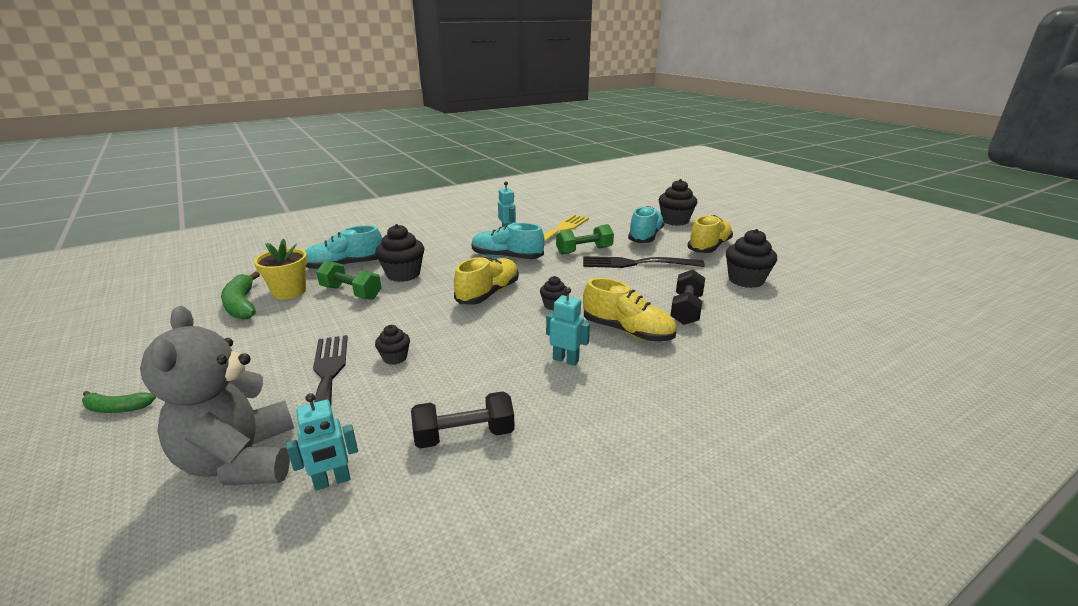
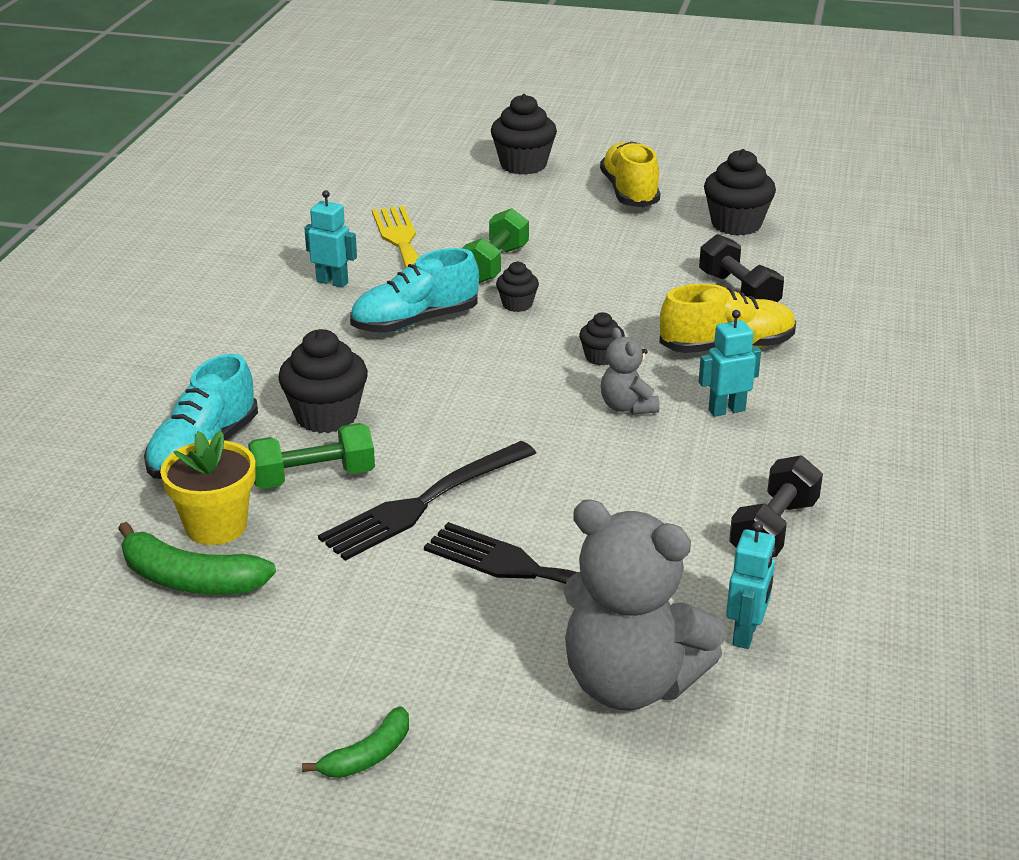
camera: 45 degrees left, 5 degrees up
black cupcake [375,325,410,365] -> black cupcake moved to [496,261,539,312]
yellow shoe [454,256,519,305] -> none
black fork [583,256,705,268] -> black fork moved to [318,441,536,561]
turquoise shoe [628,206,665,243] -> none
none -> grey teddy bear [601,327,660,415]

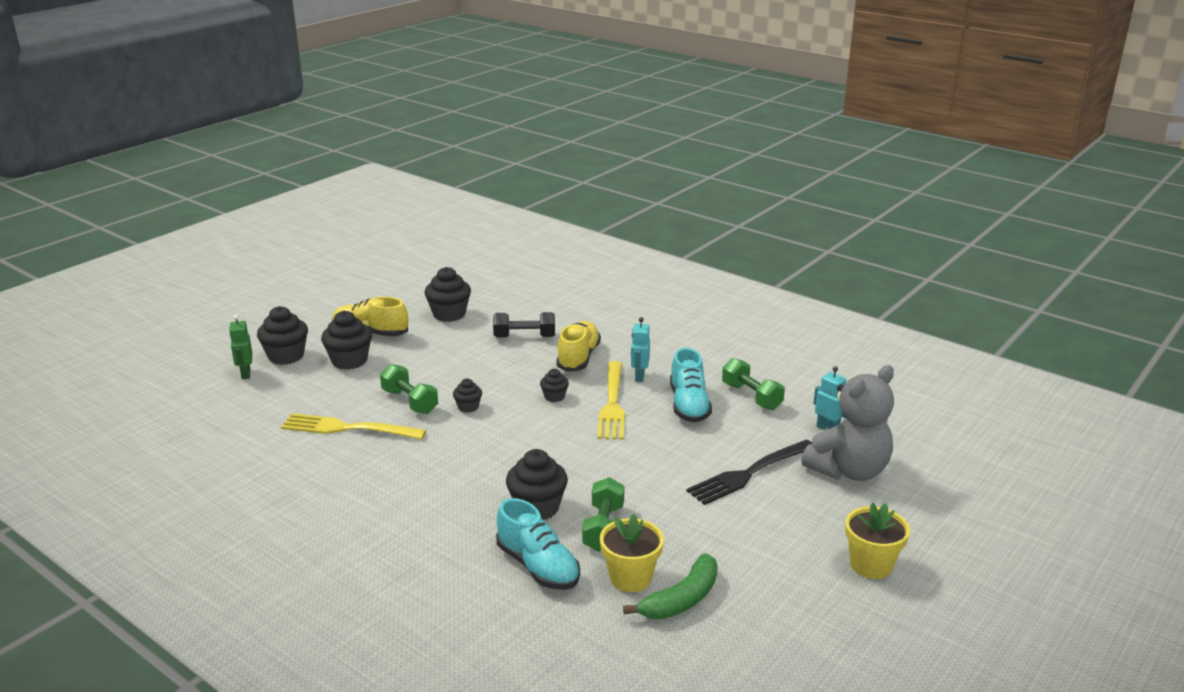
camera: 65 degrees left, 5 degrees down
green banana [302,706,409,778] -> yellow flower pot [845,502,910,579]
turquoise robot [304,190,357,288] -> none
black fork [318,441,536,561] -> none
turquoise shoe [350,248,479,333] -> turquoise shoe moved to [670,348,712,423]
grey teddy bear [601,327,660,415] -> yellow fork [598,361,625,440]
black dumbbell [729,455,823,557] -> green dumbbell [722,358,785,410]
none -> green robot [229,315,252,379]
none -> black cupcake [321,311,372,370]

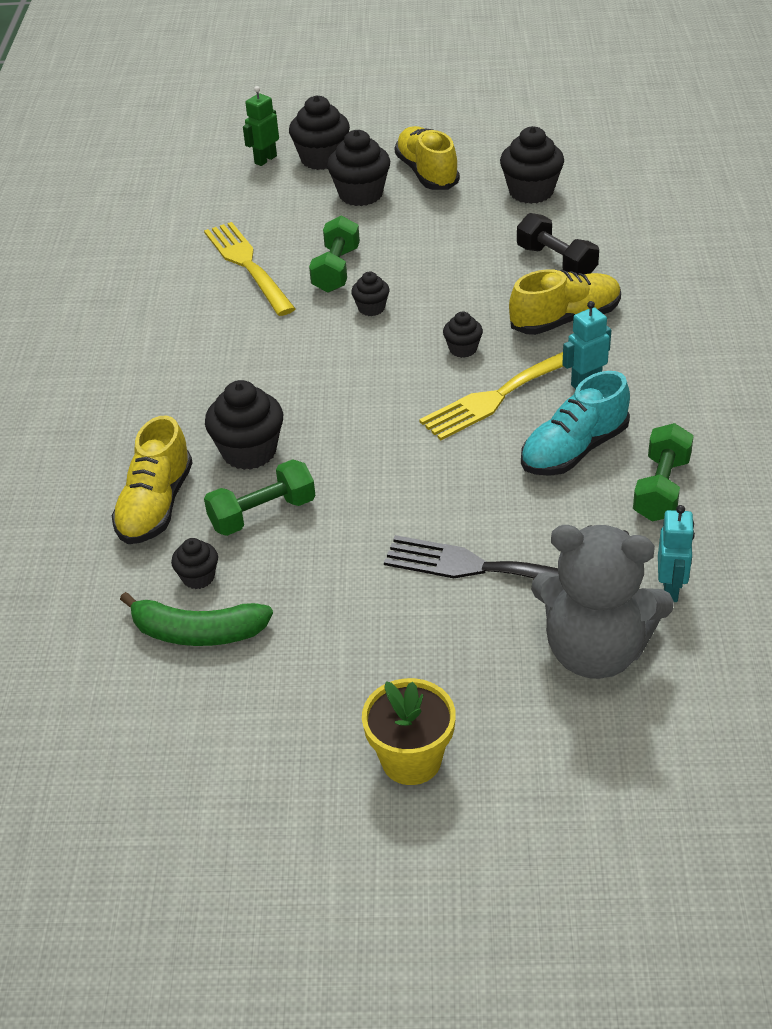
camera: 55 degrees right, 15 degrees up
turquoise shoe [496,498,580,590] -> yellow shoe [112,415,193,544]
yellow flower pot [600,514,664,592] -> black cupcake [171,538,218,589]

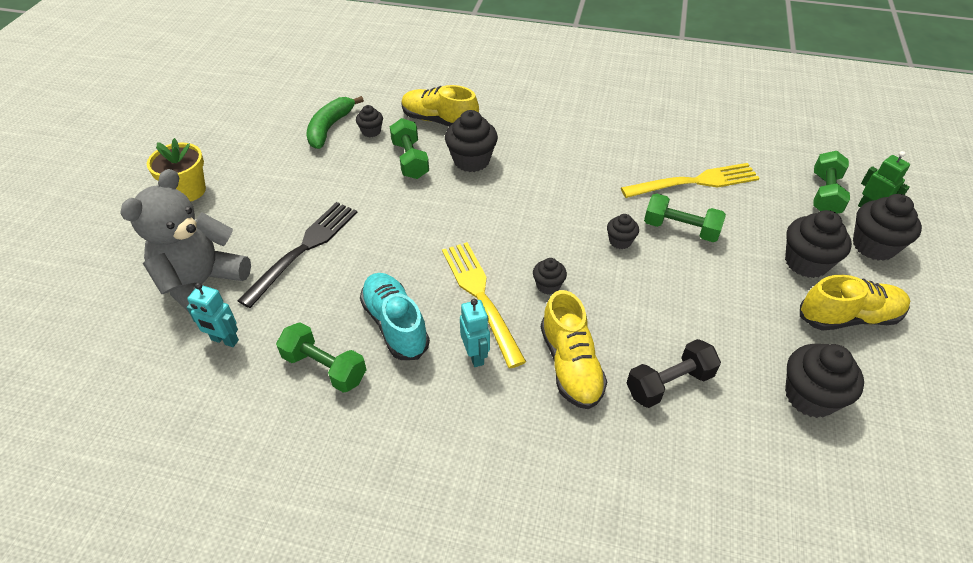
camera: 100 degrees right, 5 degrees up
none -> green dumbbell [814,151,850,214]

